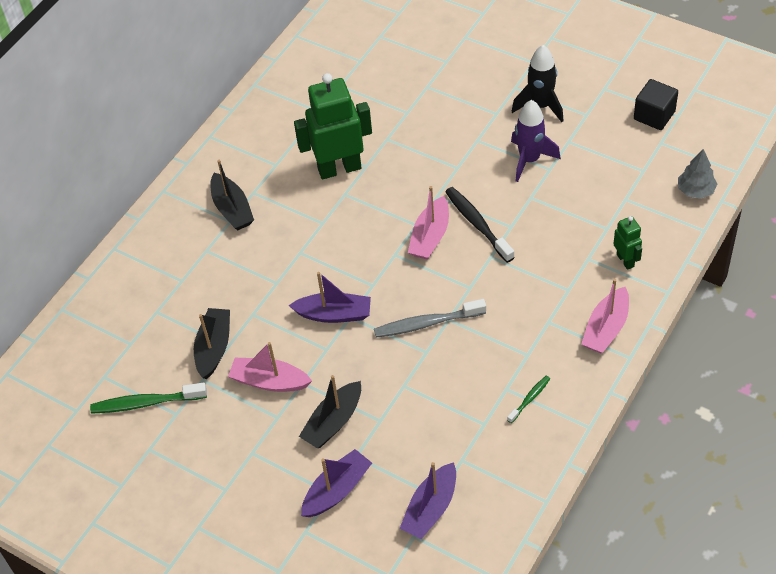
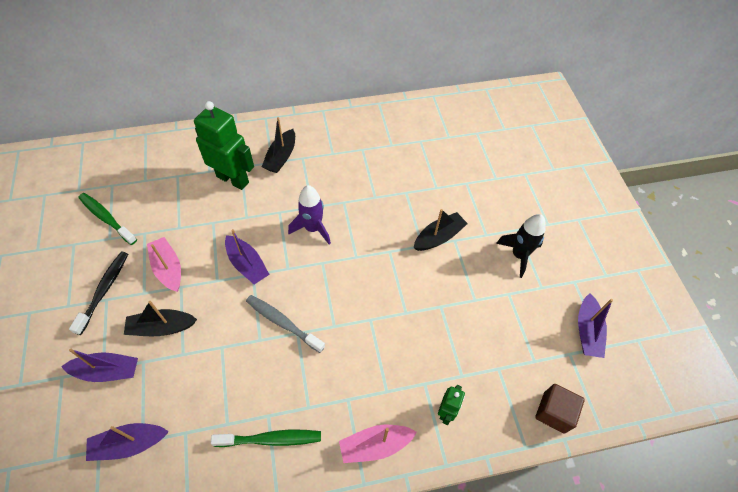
camera: 40 degrees right, 5 degrees up
black boat [194,308,230,379] -> black boat moved to [414,209,468,251]
green robot [294,73,372,179] -> green robot moved to [194,101,254,190]
pink boat [408,186,449,260] -> none
black toothbrush [445,187,515,263] -> black toothbrush moved to [69,252,128,335]
green toothbrush [507,376,550,423] -> green toothbrush [211,430,321,447], size x1.82
purple rocket [511,100,561,182] -> purple rocket moved to [288,185,331,245]
black cube [634,79,678,130] -> purple boat [578,293,613,358]
grey tree [678,149,717,199] -> brown cube [535,384,585,434]

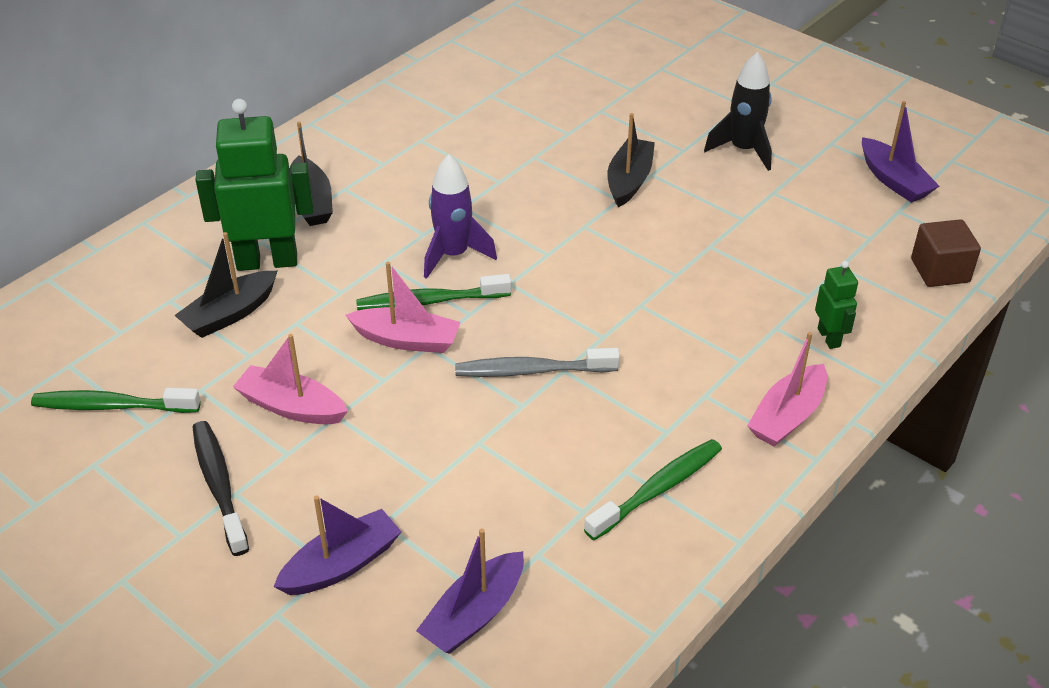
camera: 35 degrees left, 15 degrees down
black boat [124,301,197,336] -> black boat moved to [174,232,277,338]
purple boat [225,229,270,285] -> pink boat [346,262,461,353]
none -> green toothbrush [356,274,512,311]

